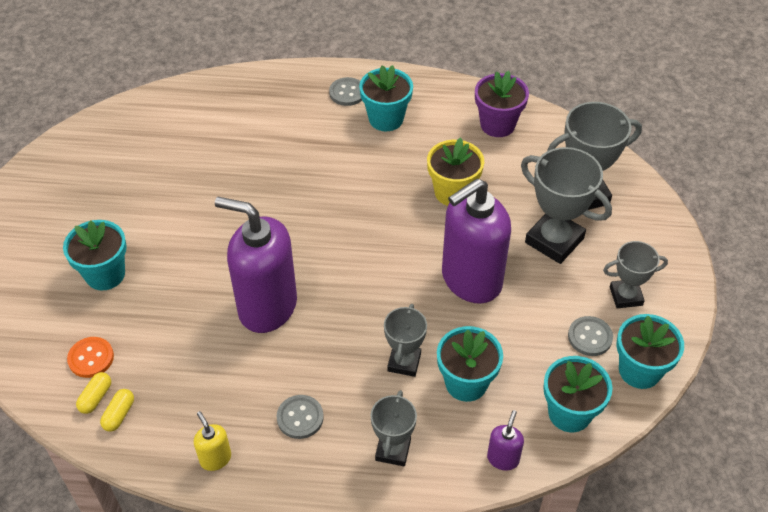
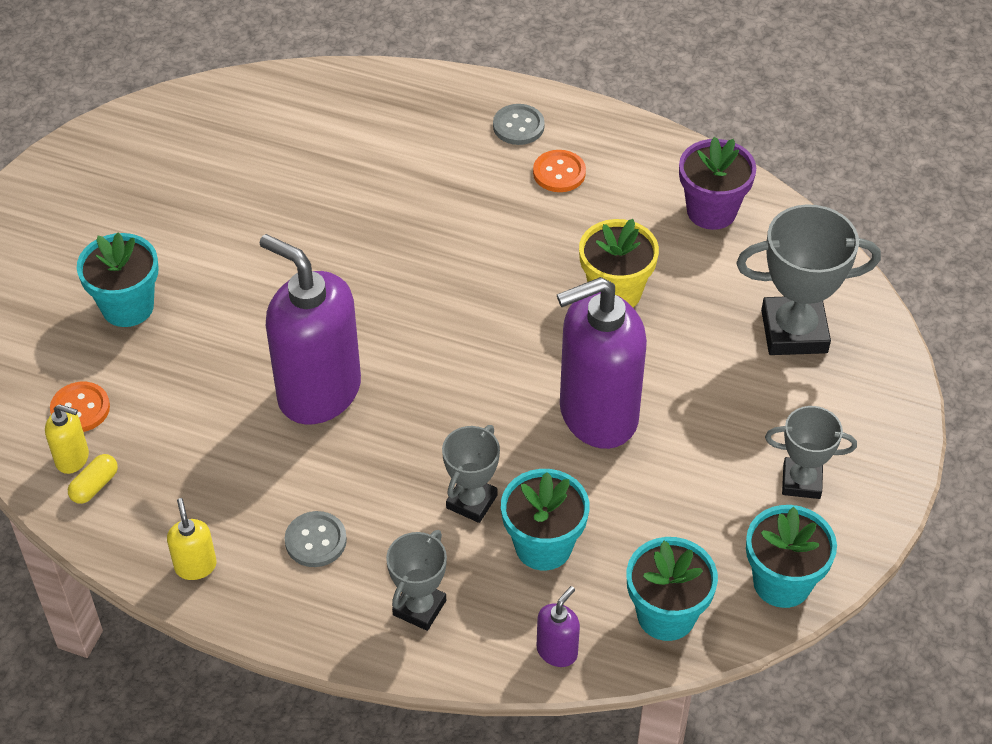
camera: 15 degrees right, 0 degrees up
yellow capsule [76,372,111,414] -> yellow soap dispenser [45,404,89,474]
turquoise flower pot [359,65,413,131] -> orange button [533,150,586,192]
grey trophy [521,147,612,264] -> none
grey button [568,316,613,356] -> none

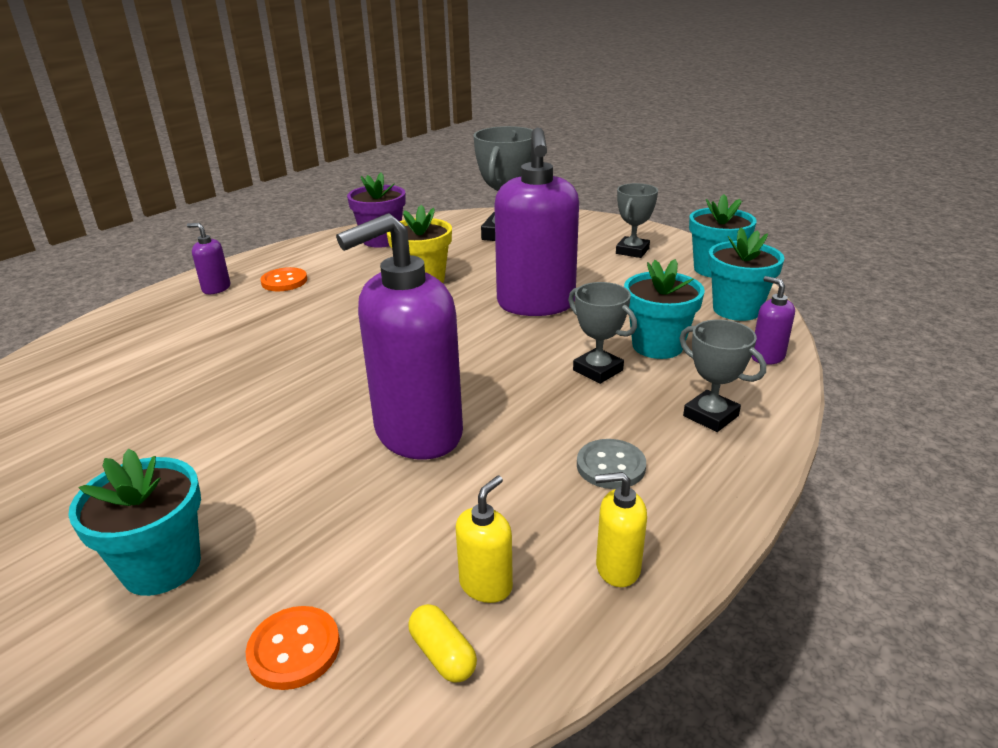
camera: 70 degrees left, 20 degrees down
yellow soap dispenser [45,404,89,474] -> yellow soap dispenser moved to [456,475,513,603]
grey button [493,104,545,145] -> purple soap dispenser [187,223,230,294]

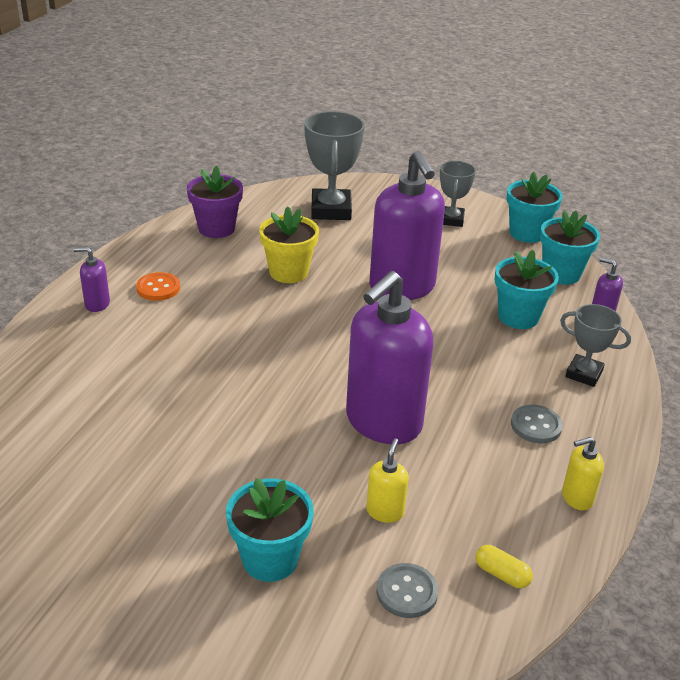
camera: 20 degrees left, 5 degrees up
orange button [246,606,340,690] -> grey button [377,563,438,618]
yellow soap dispenser [456,475,513,603] -> yellow soap dispenser moved to [366,438,409,523]
grey trophy [568,282,637,384] -> none

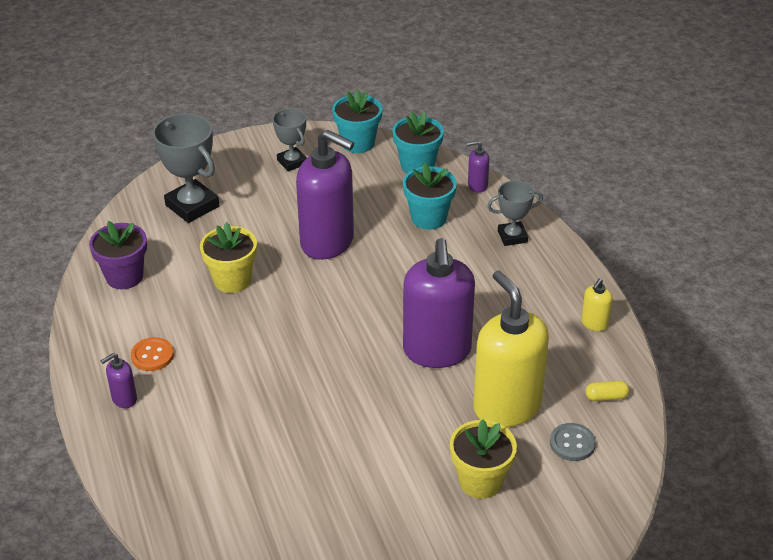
camera: 40 degrees left, 5 degrees up
turquoise flower pot [226,478,314,582] -> yellow flower pot [450,419,517,499]
yellow soap dispenser [366,438,409,523] -> yellow soap dispenser [473,270,549,427], size x2.37
grey button [511,405,563,443] -> none

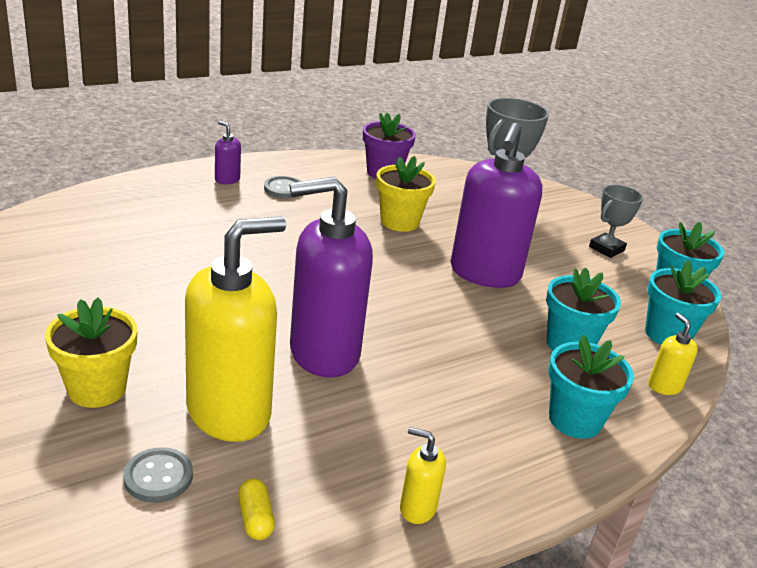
camera: 75 degrees right, 10 degrees down
orange button [131,337,174,371] -> grey button [264,176,301,198]
purple soap dispenser [467,141,490,193] -> yellow soap dispenser [648,313,698,395]
grey trophy [487,181,543,246] -> turquoise flower pot [548,335,634,439]

